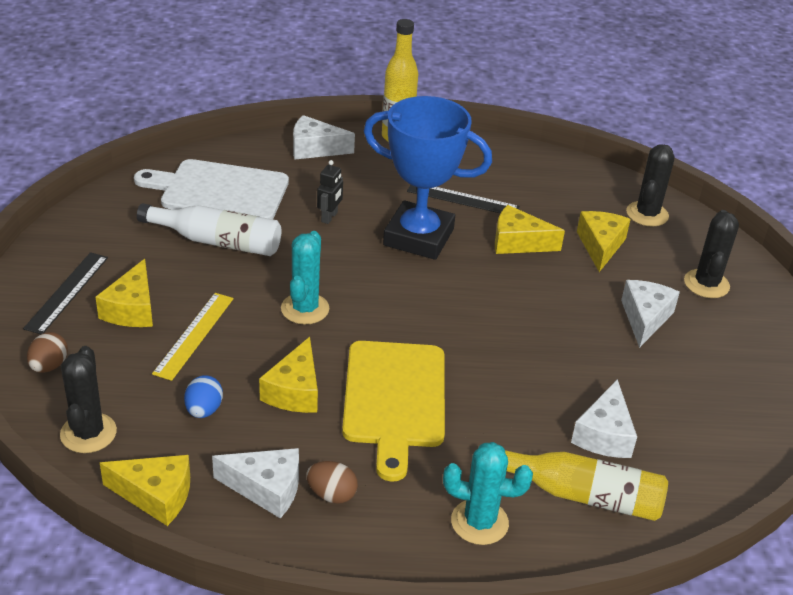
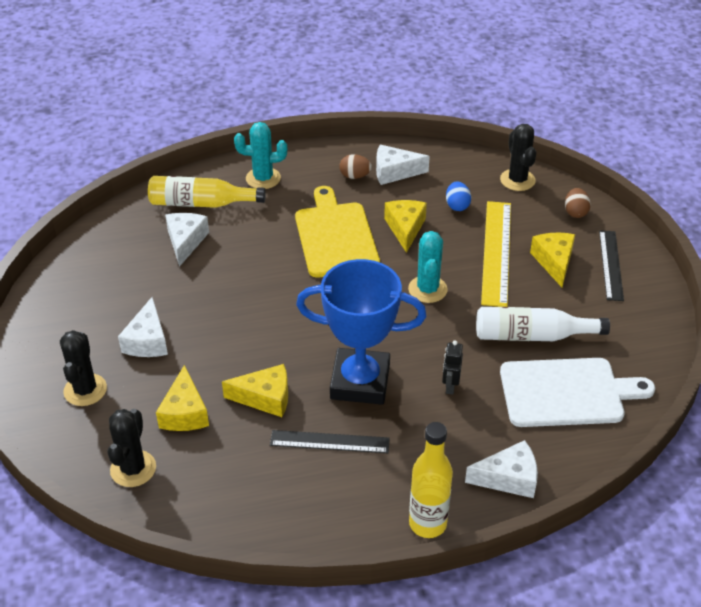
camera: 170 degrees right, 5 degrees up
yellow cheese [100,455,190,526] -> none
yellow ruler [152,293,234,381] -> yellow ruler [481,201,511,307], size x1.53

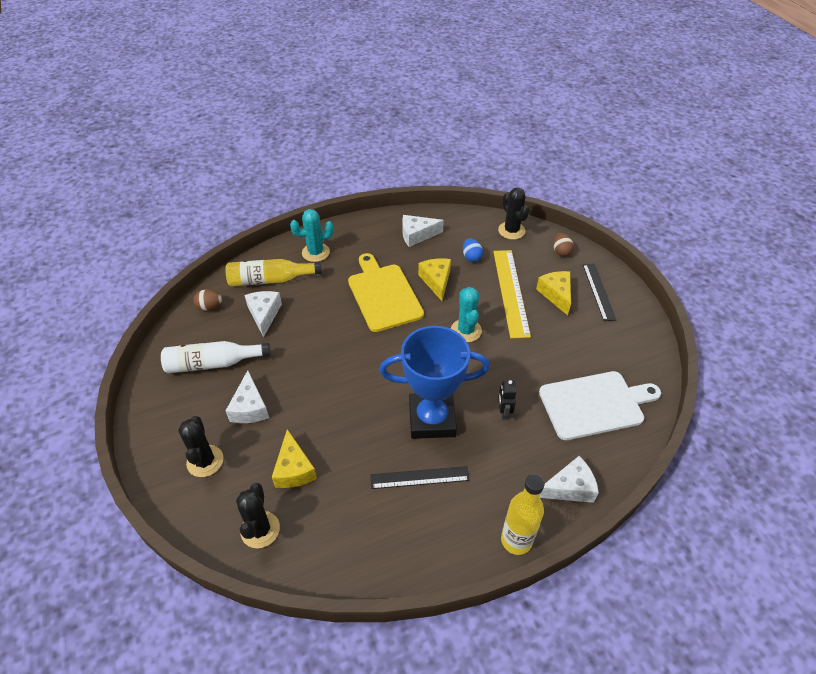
camera: 10 degrees left, 5 degrees up
yellow cheese [222,364,288,417] -> none
brown egg [339,154,372,179] -> brown egg moved to [193,290,222,311]
white bottle [476,307,610,341] -> white bottle moved to [161,341,271,374]

